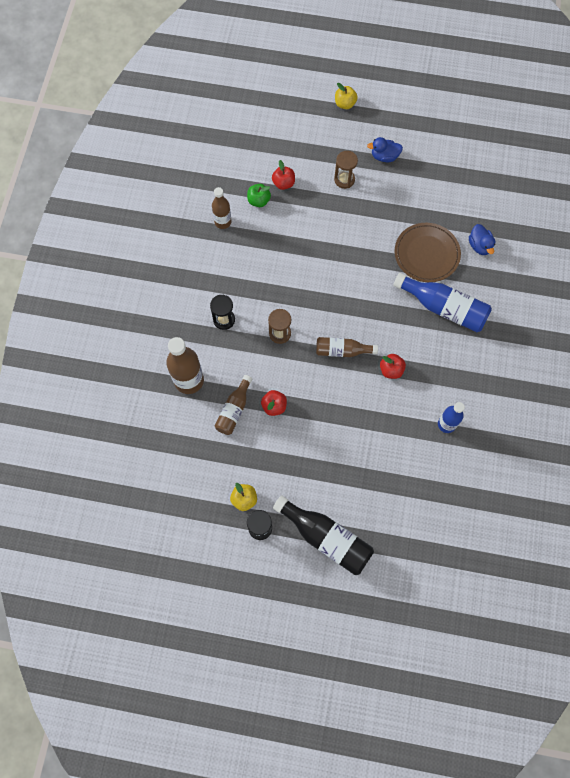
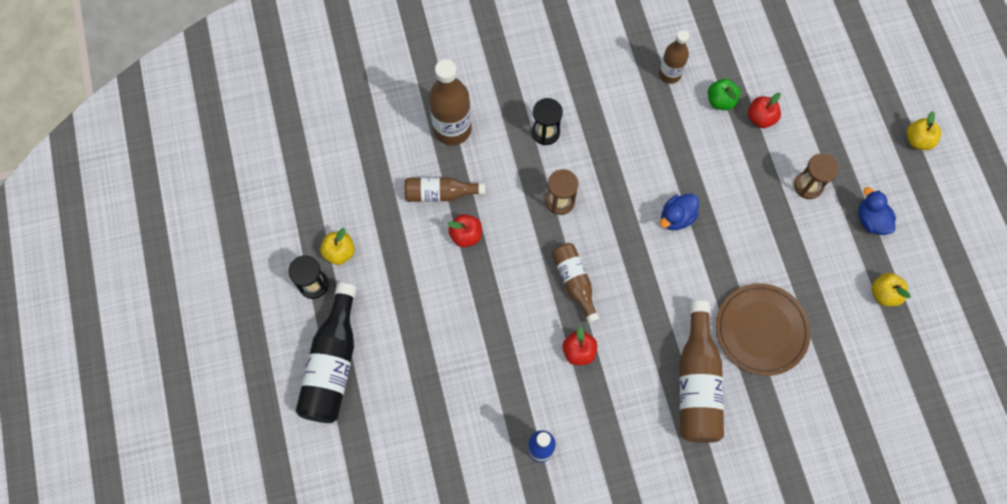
camera: 65 degrees right, 0 degrees up
blue bottle [393,273,492,332] -> brown bottle [679,300,724,443]
blue duck [469,224,495,255] -> blue duck moved to [660,194,699,231]
none -> yellow apple [872,273,911,306]

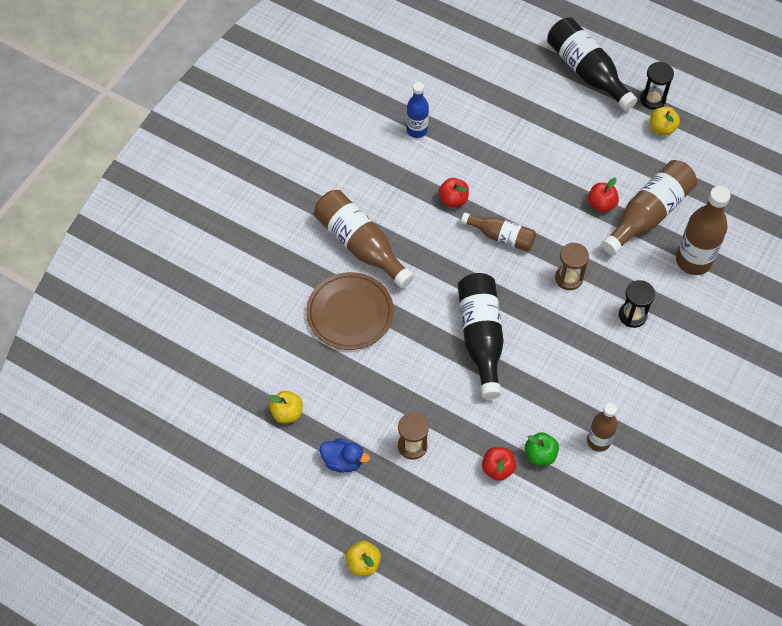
camera: 135 degrees right, 10 degrees down
brown bottle [405,177,485,202] -> brown bottle [601,160,697,255], size x1.63
blue duck [660,194,699,231] -> black bottle [458,273,504,399]

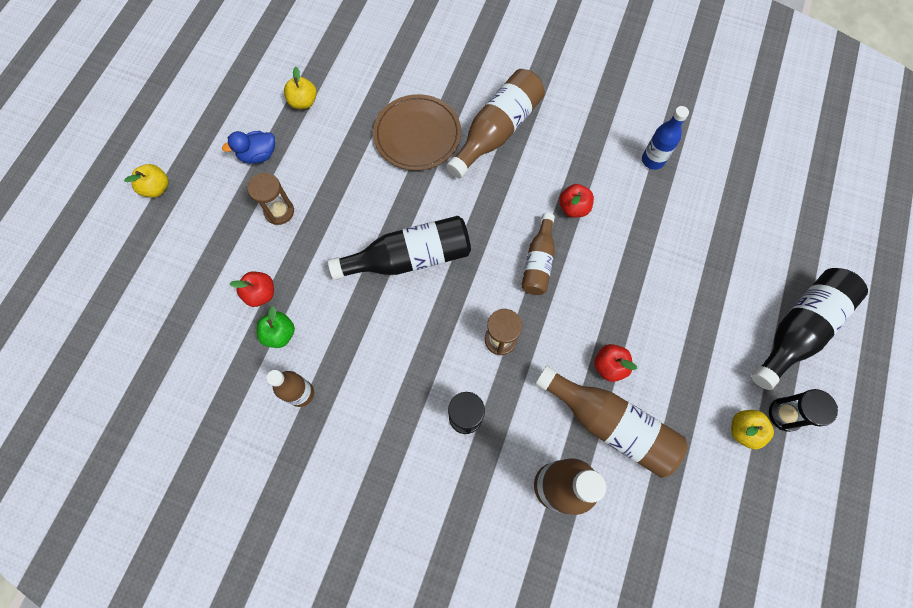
camera: 80 degrees right, 10 degrees up
blue duck [320,438,370,473] -> blue duck turned 60 degrees clockwise [222,131,275,164]

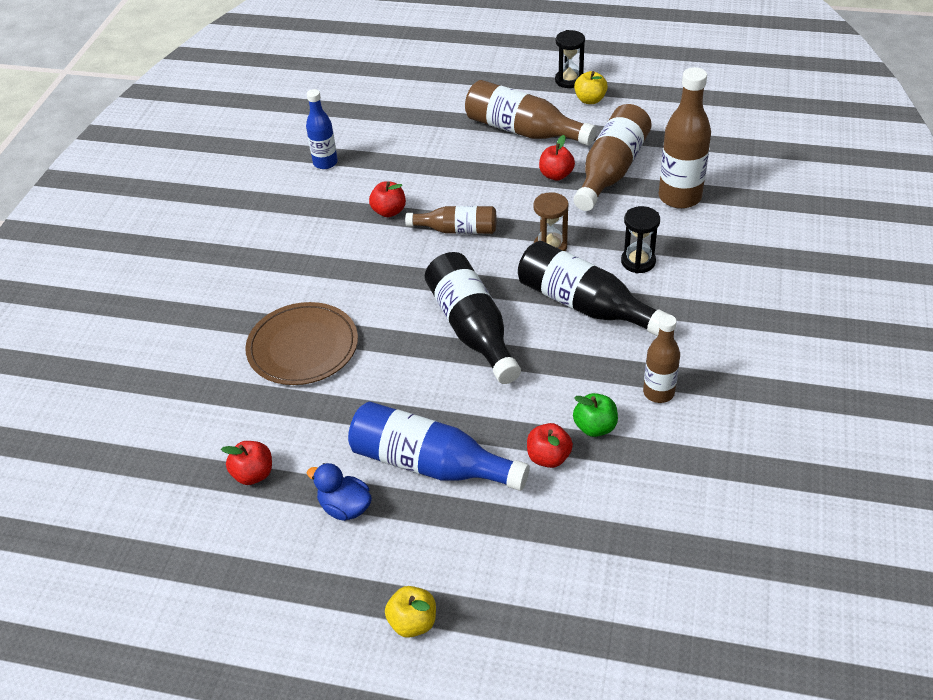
camera: 95 degrees left, 25 degrees down
blue duck [222,131,275,164] -> blue duck turned 150 degrees clockwise [307,463,372,521]
brown hourglass [247,173,294,225] -> blue bottle [348,401,530,491]
yellow apple [284,67,317,109] -> red apple [221,441,272,485]
brown bottle [446,69,545,178] -> brown bottle moved to [465,80,597,146]
black bottle [751,268,868,390] -> black bottle moved to [518,241,670,336]

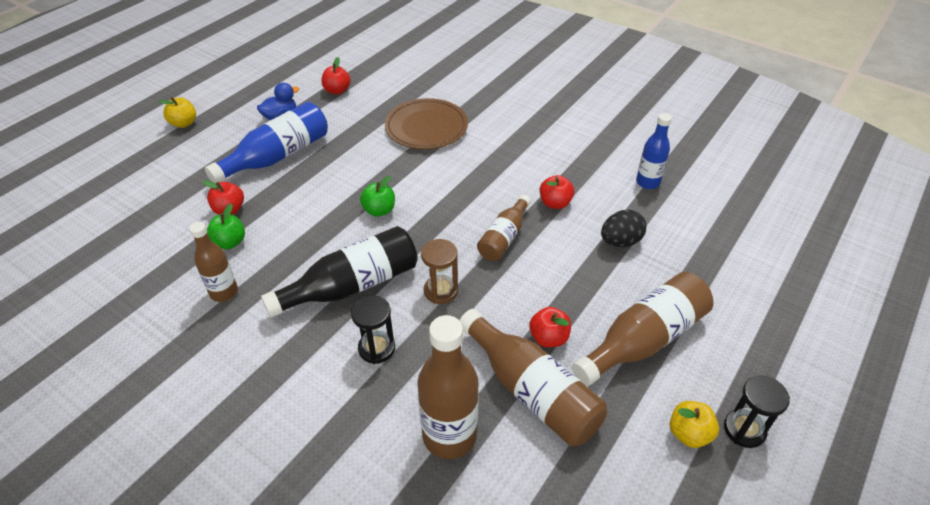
camera: 110 degrees right, 0 degrees up
black bottle [425,252,521,384] -> green apple [360,176,395,217]
none -> black egg [601,210,646,247]

